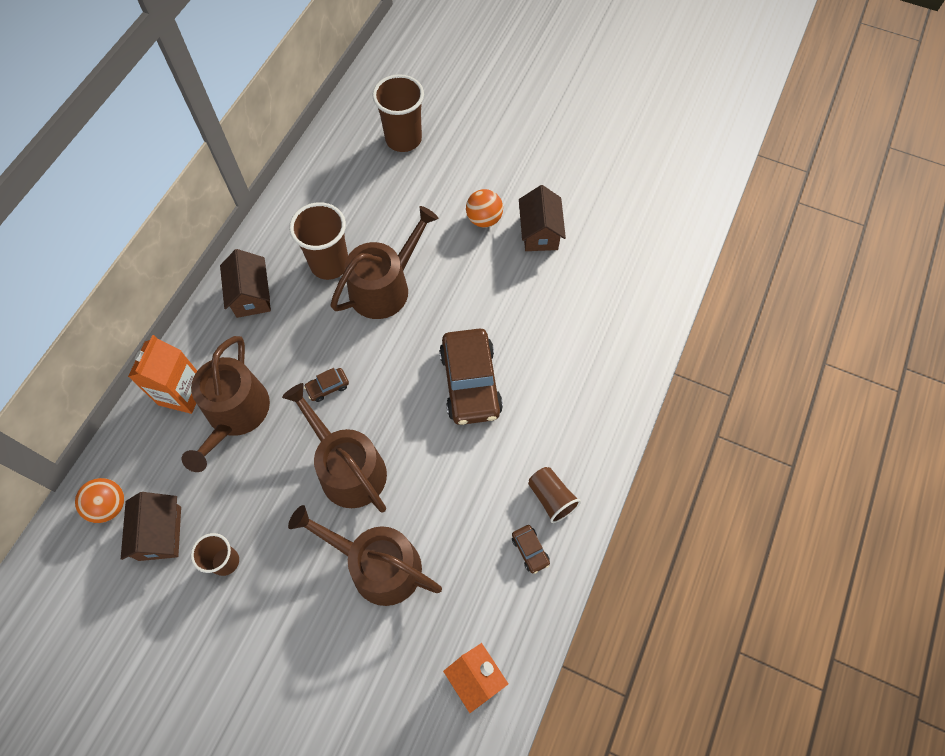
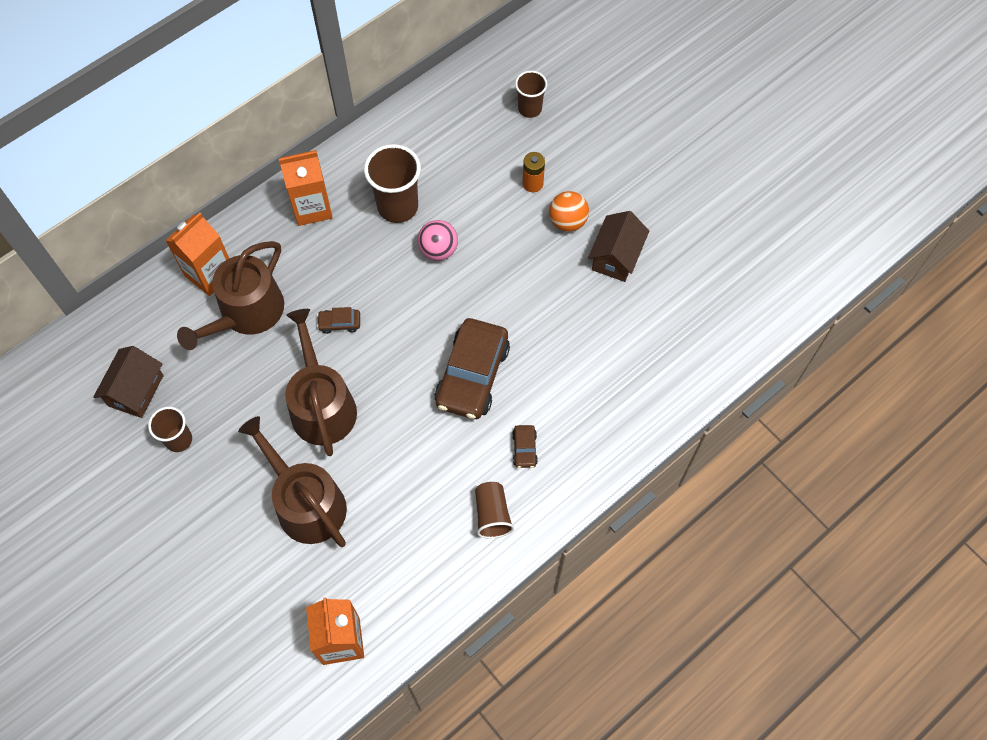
camera: 25 degrees right, 0 degrees up
orange ball [75,478,124,523] -> none
brown house [220,249,271,318] -> orange carton [279,150,333,226]
brown watering can [330,206,439,319] -> pink ball [418,220,458,261]
brown cup [372,74,424,152] -> brown cup [515,71,547,118], size x0.61
brown car [512,525,550,574] -> brown car moved to [512,425,538,468]
none -> orange battery [523,152,545,192]

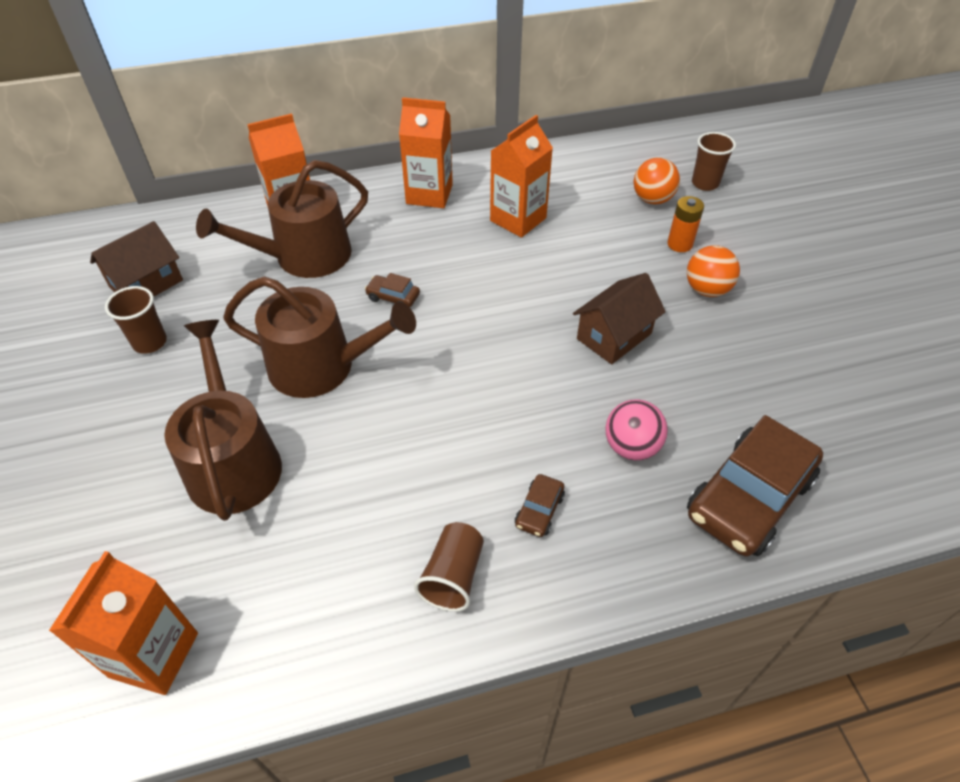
camera: 25 degrees right, 15 degrees down
brown watering can [285,309,357,456] -> brown watering can turned 90 degrees clockwise [223,276,416,398]
brown cup [364,144,421,223] -> orange carton [490,115,553,238]
pink ball [418,220,458,261] -> pink ball moved to [605,399,668,460]
brown car [434,318,510,419] -> brown car moved to [687,415,823,557]
brown house [588,211,649,282] -> brown house moved to [573,273,666,364]
none -> orange ball [633,157,680,204]

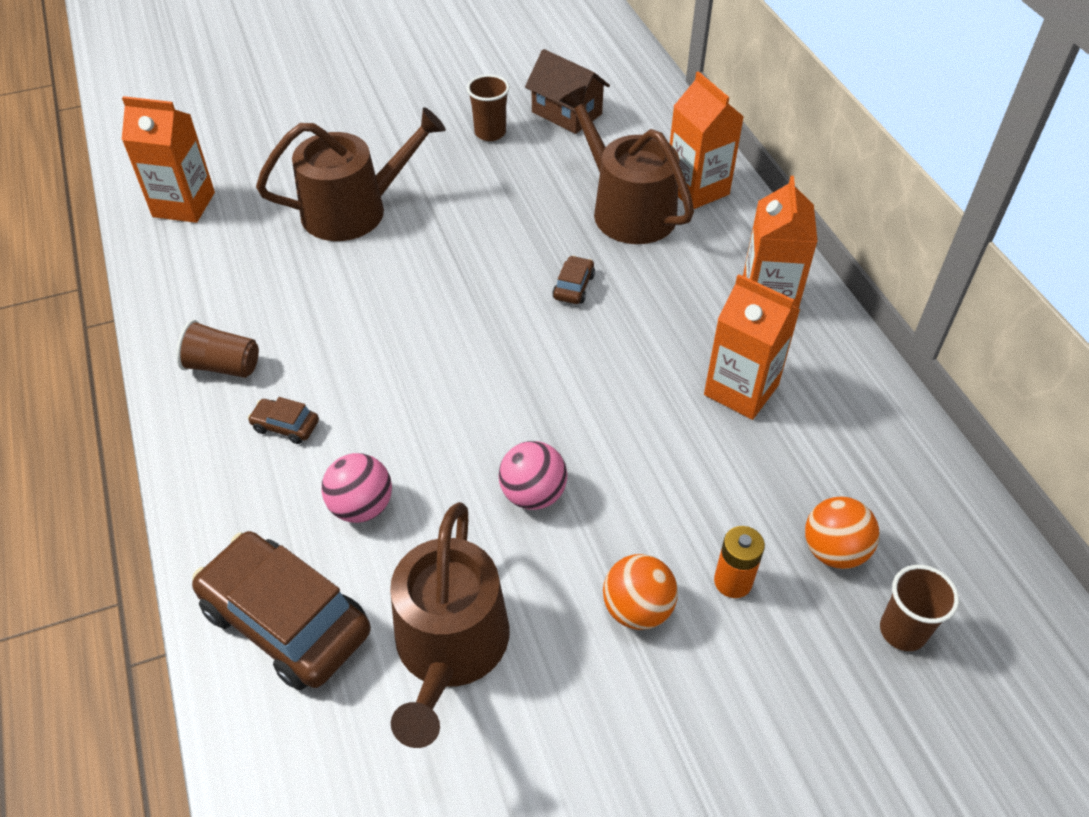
camera: 85 degrees right, 0 degrees up
brown watering can [223,276,416,398] -> brown watering can moved to [390,502,509,748]
brown house [573,273,666,364] -> pink ball [499,441,567,510]

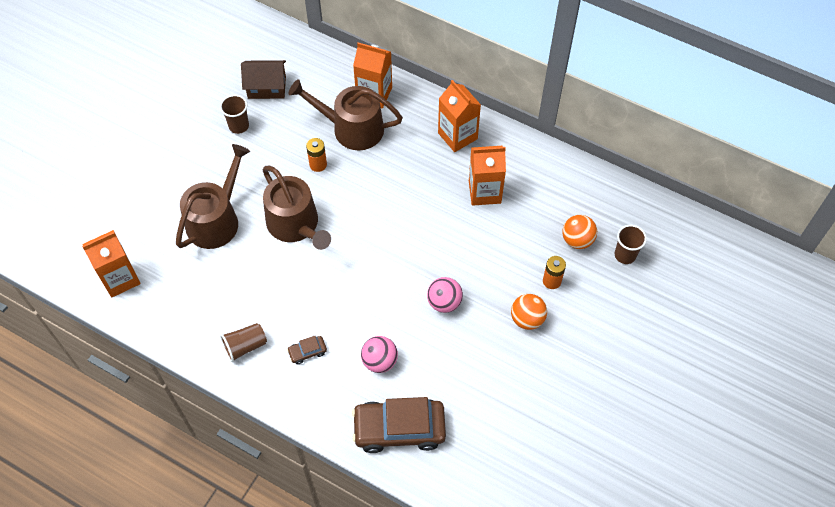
camera: 40 degrees left, 10 degrees up
brown watering can [390,502,509,748] -> brown watering can moved to [263,166,331,250]
brown car [552,256,595,304] -> none
none -> orange battery [306,138,327,172]

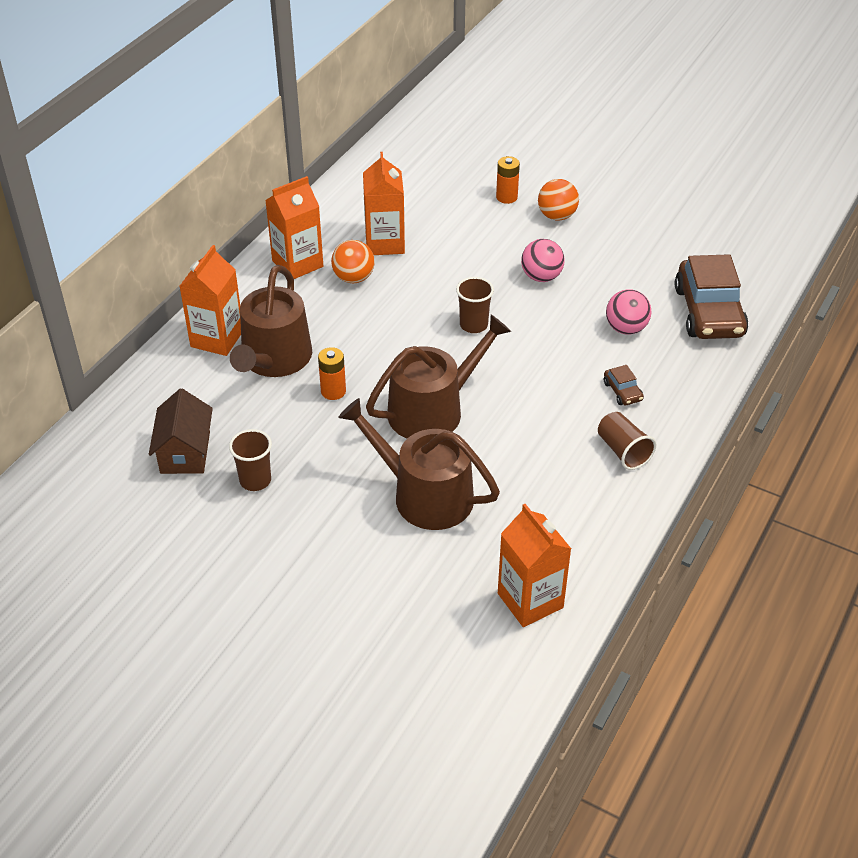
camera: 90 degrees left, 15 degrees down
orange ball [562,215,597,249] -> orange ball moved to [331,240,375,283]
brown cup [615,225,647,264] -> brown cup moved to [456,277,494,333]

